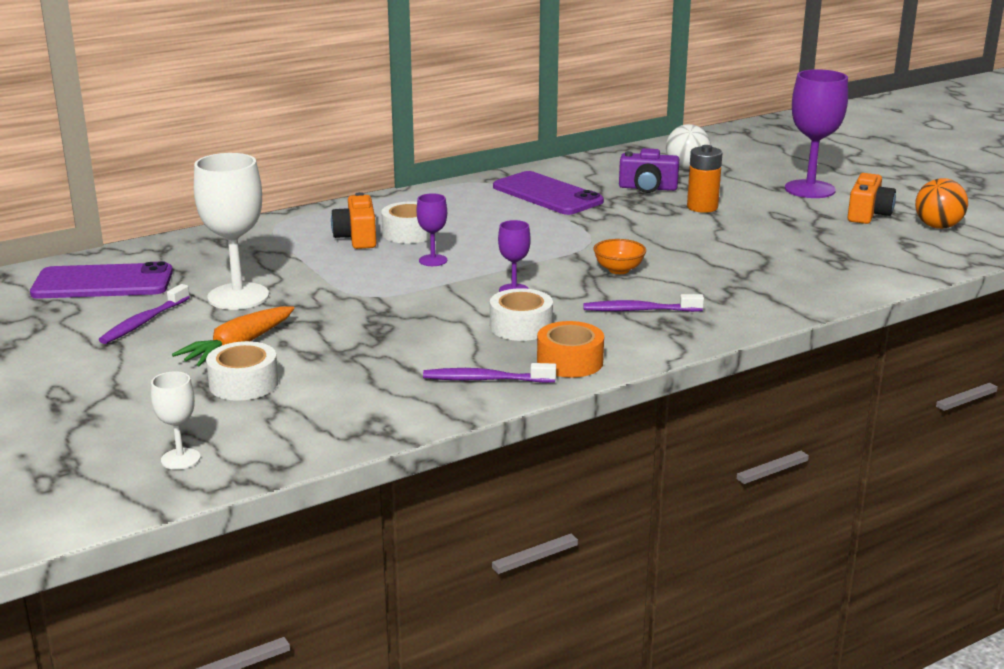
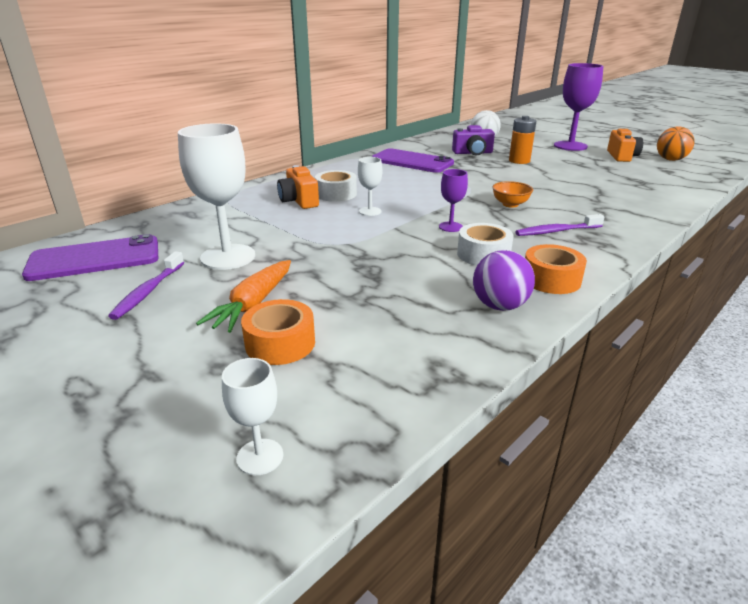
camera: 15 degrees left, 5 degrees up
white tape [206,341,278,401] -> orange tape [241,299,315,365]
purple goblet [416,193,447,266] -> white goblet [358,157,382,216]
purple toothbrush [423,363,556,383] -> purple ball [473,250,535,311]

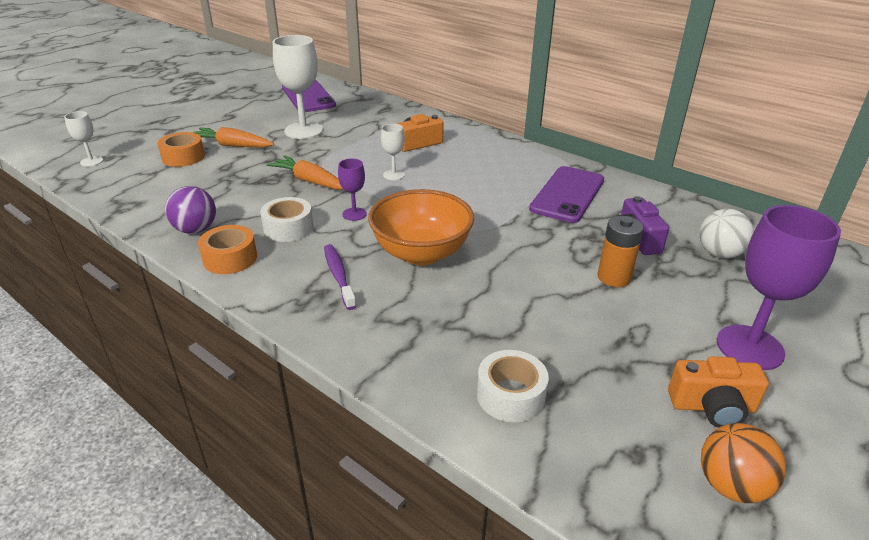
camera: 85 degrees right, 5 degrees up
purple toothbrush [108,251,184,320] -> none
white tape [315,170,357,202] -> white tape moved to [477,350,549,422]
orange bowl [492,181,533,208] -> orange bowl [368,189,474,265], size x2.14
none -> orange carrot [266,155,344,190]

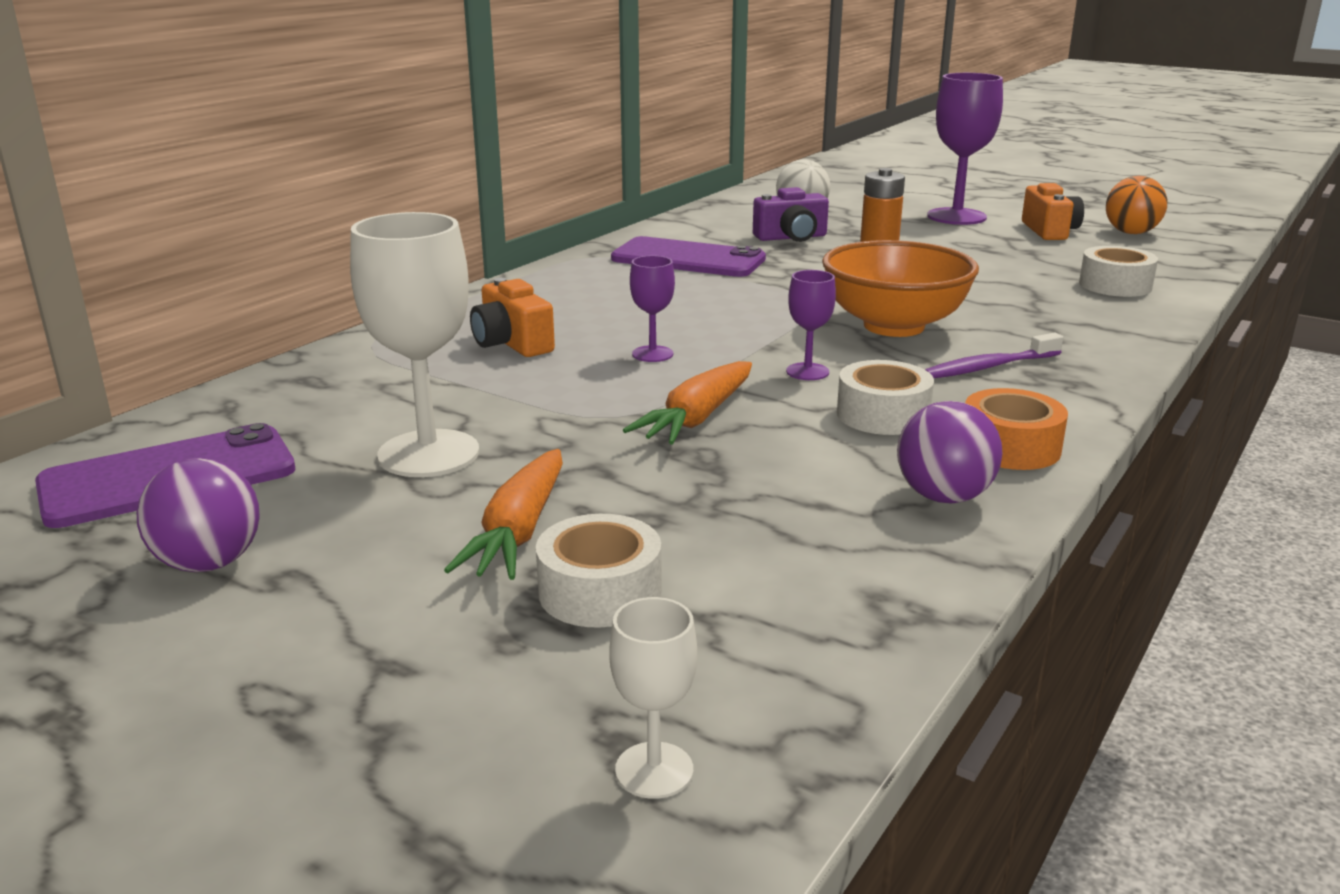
camera: 95 degrees left, 10 degrees down
orange tape [157,132,205,167] -> white tape [536,514,661,628]
white goblet [381,124,405,180] -> purple goblet [630,256,675,362]
none -> purple ball [137,458,260,572]

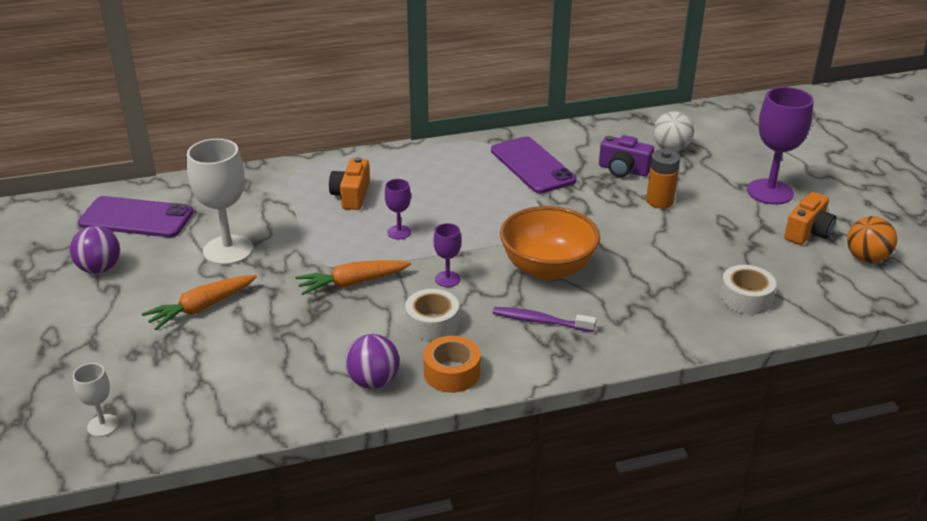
camera: 40 degrees right, 10 degrees up
white tape [536,514,661,628] -> none

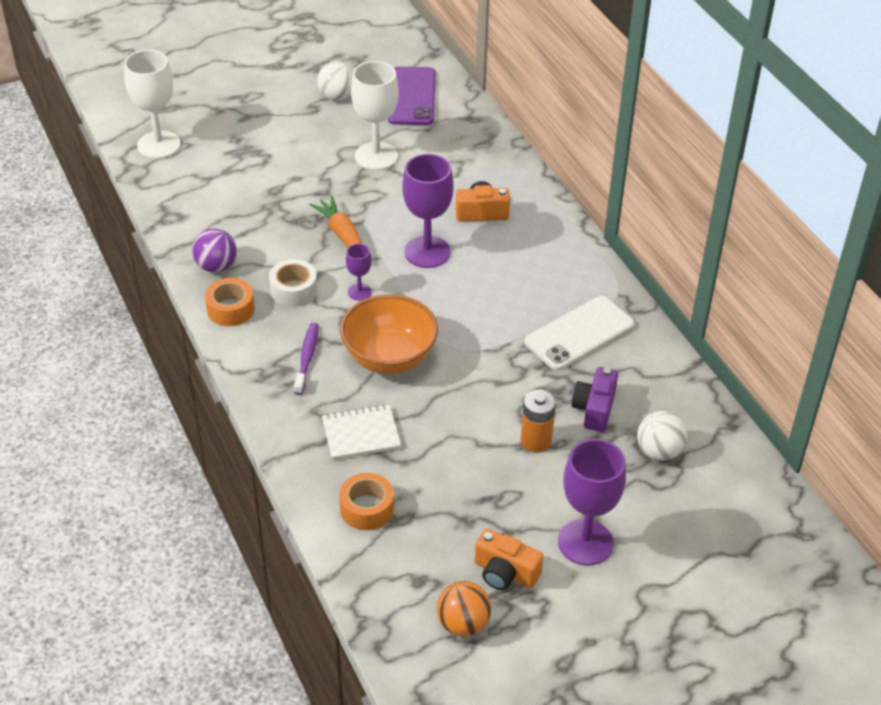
camera: 80 degrees right, 10 degrees up
purple ball [70,226,120,274] -> white ball [317,61,353,101]
white goblet [73,363,119,437] -> white goblet [124,50,181,159], size x2.00
orange carrot [142,275,257,330] -> none
purple goblet [385,179,411,240] -> purple goblet [403,154,453,268], size x2.00
purple phone [491,136,577,193] -> white phone [525,296,635,371]
white tape [720,265,776,315] -> orange tape [339,473,394,530]
none -> white notebook [322,404,401,460]

